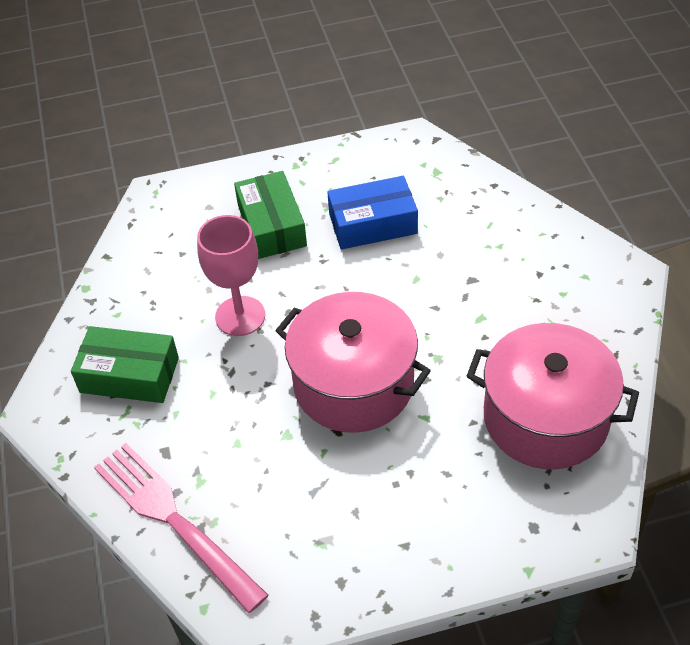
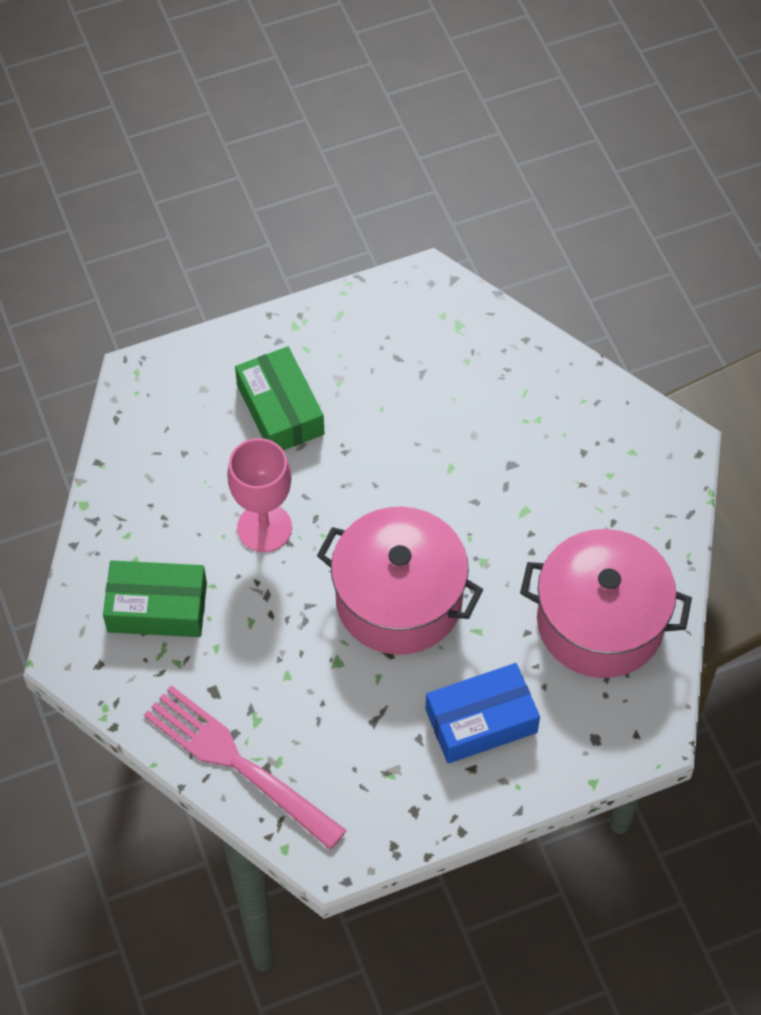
camera: 10 degrees left, 10 degrees up
blue box [327,176,418,249] -> blue box moved to [426,663,540,764]

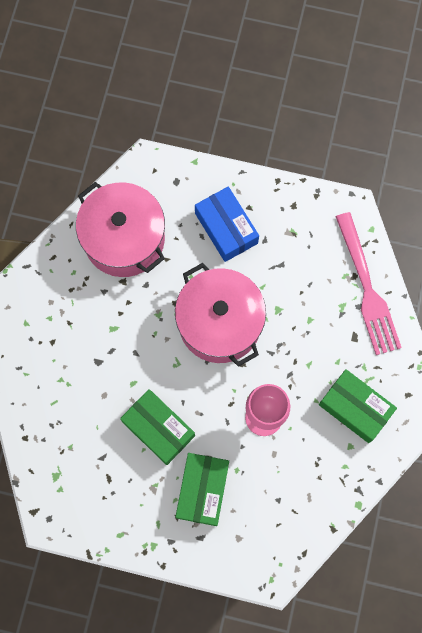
camera: 145 degrees left, 15 degrees up
blue box [426,663,540,764] -> blue box turned 45 degrees clockwise [195,186,259,262]
none -> green box [120,389,195,465]

